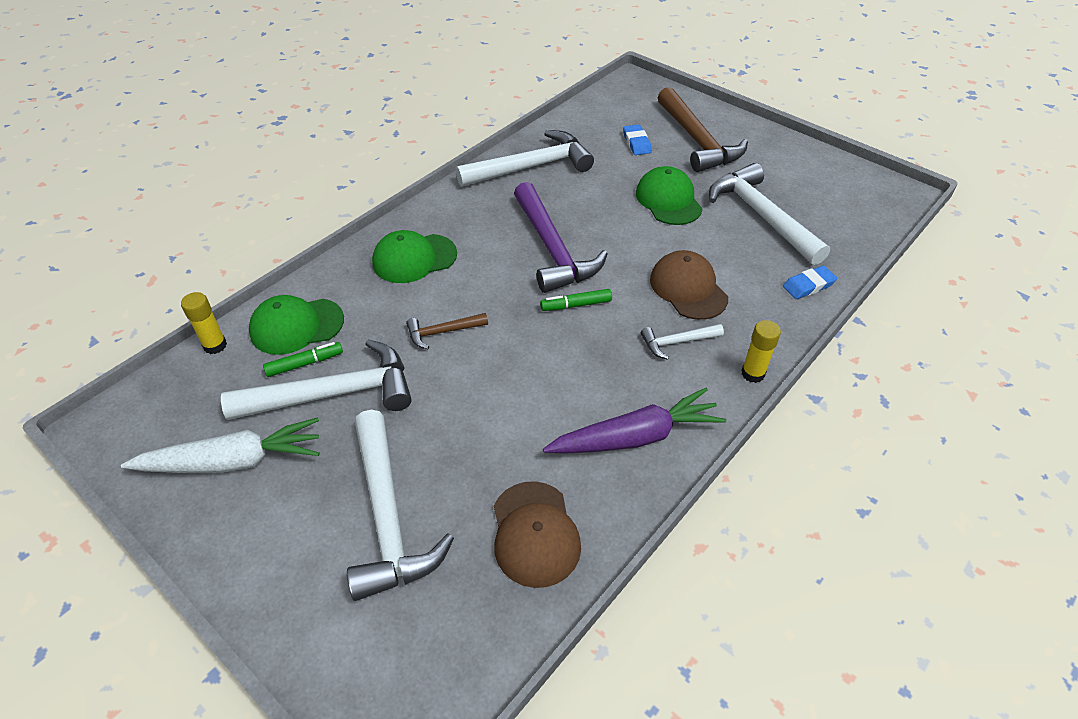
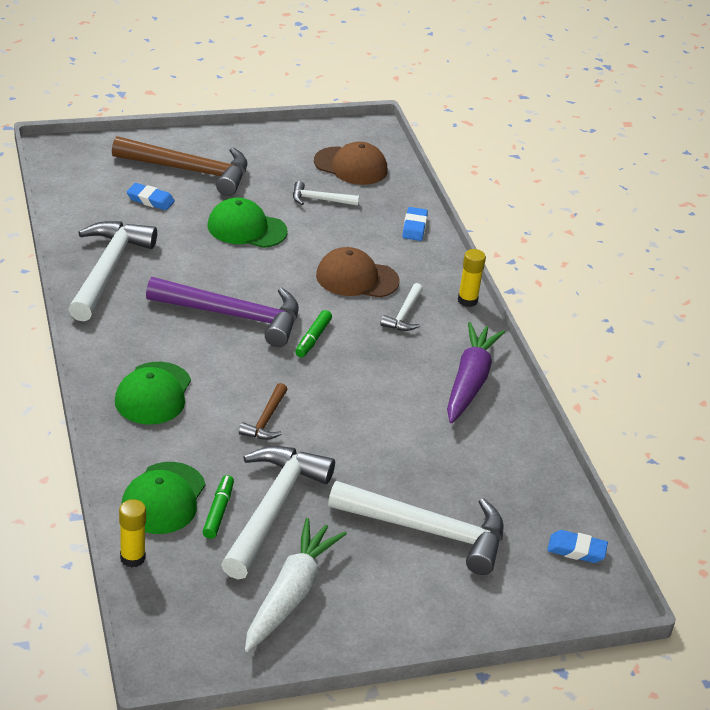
camera: 60 degrees left, 10 degrees down
brown cap [494,481,581,588] -> brown cap moved to [314,141,387,185]
white hammer [709,163,830,265] -> white hammer [293,181,359,206], size x0.48
none -> blue eraser [547,530,608,563]

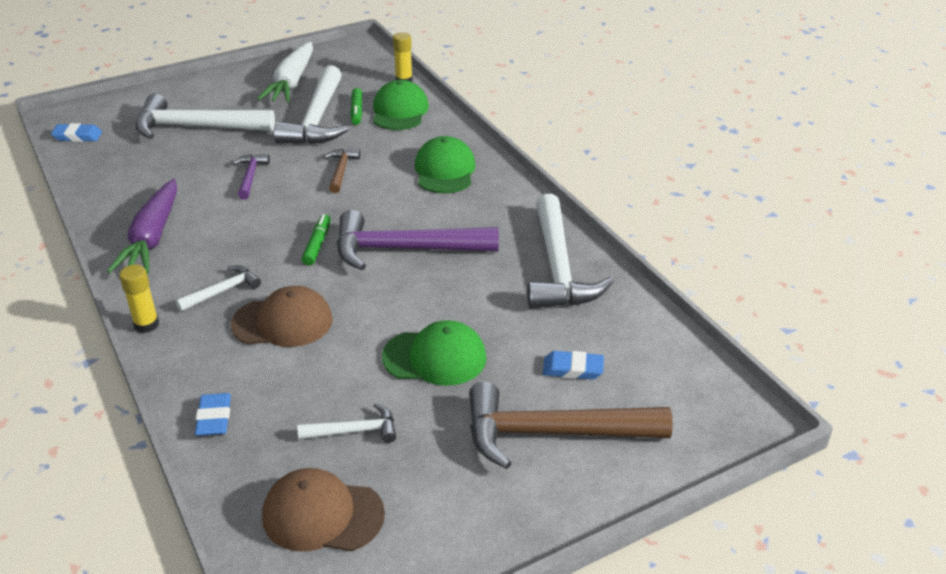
camera: 170 degrees right, 0 degrees up
white hammer [380,283,423,331] -> white hammer turned 45 degrees clockwise [176,265,261,311]
none -> purple hammer [233,154,270,199]

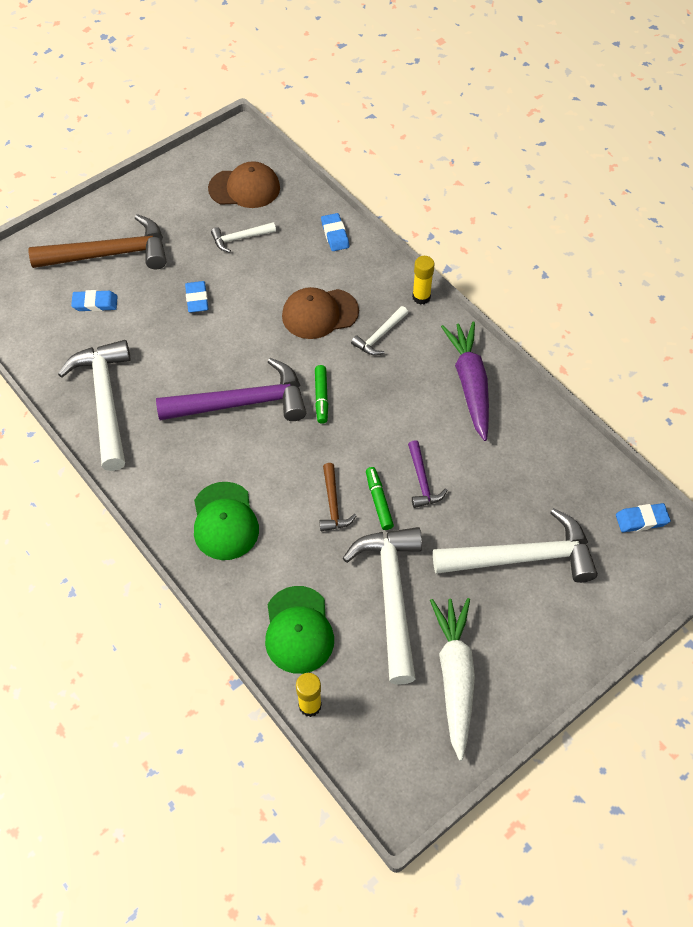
camera: 170 degrees right, 20 degrees up
green marker [350,88,362,125] -> green marker moved to [366,467,394,530]
green cap [382,320,487,386] -> blue eraser [185,281,208,313]

